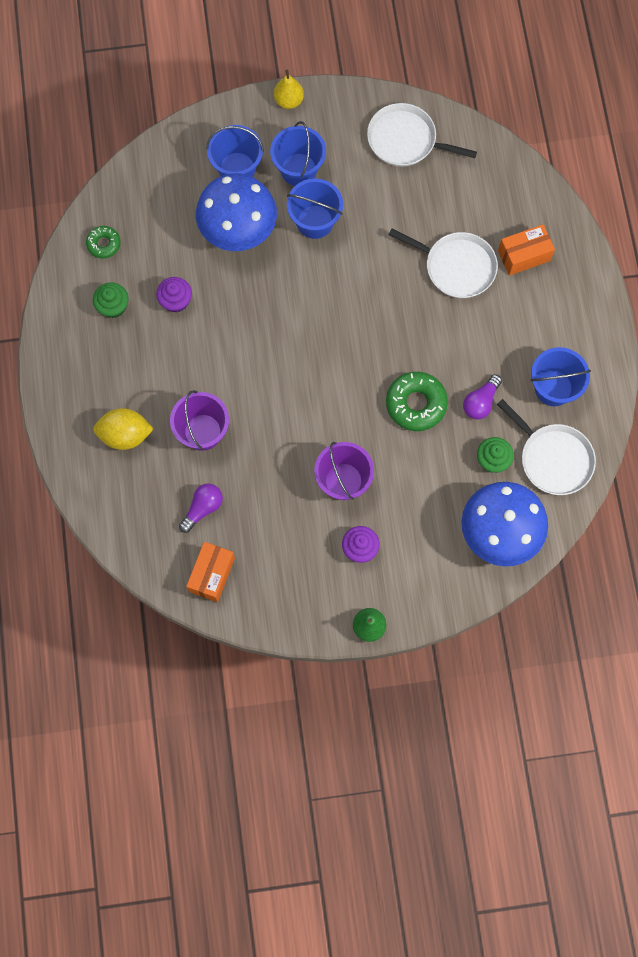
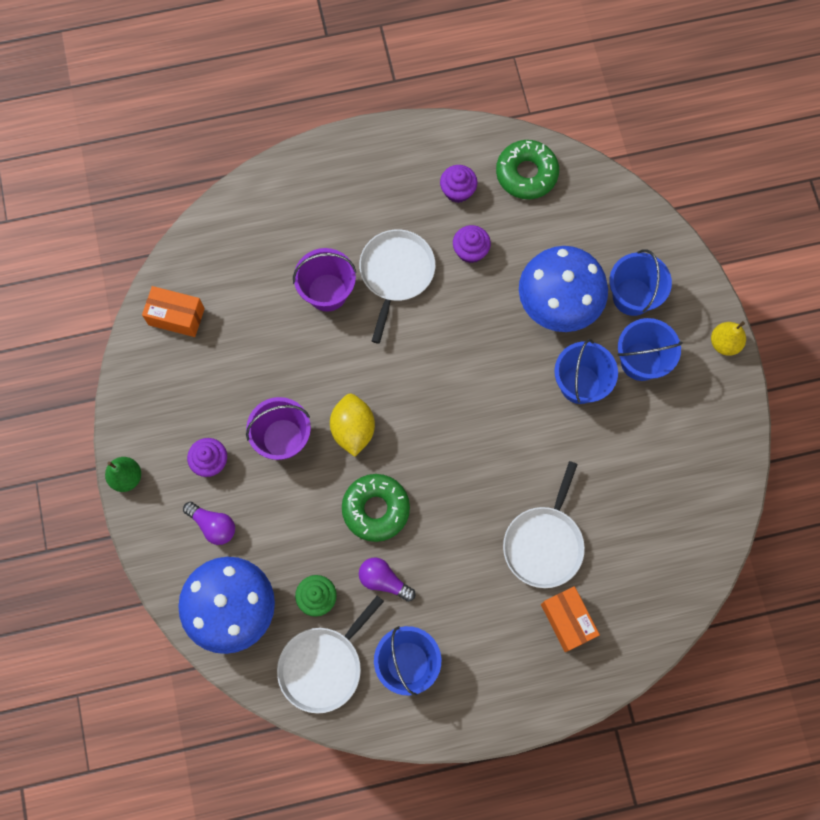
camera: 85 degrees right, 0 degrees up
green donut [86,226,121,259] -> green donut [496,140,559,199], size x1.73
green cupcake [93,282,128,318] -> purple cupcake [440,165,478,203]
yellow lemon [93,408,154,450] -> yellow lemon moved to [330,394,375,457]
purple light bulb [179,484,223,533] -> purple light bulb moved to [183,502,235,545]
white pan [367,103,477,167] -> white pan moved to [359,229,436,344]

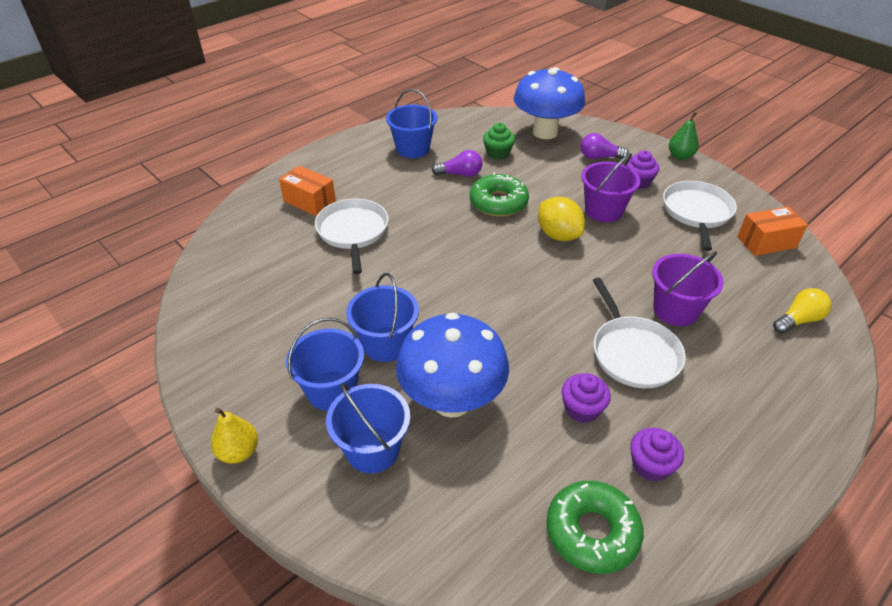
camera: 150 degrees right, 30 degrees down
white pan [277,595,384,714] -> white pan moved to [663,181,737,251]
none -> yellow light bulb [773,288,832,334]

